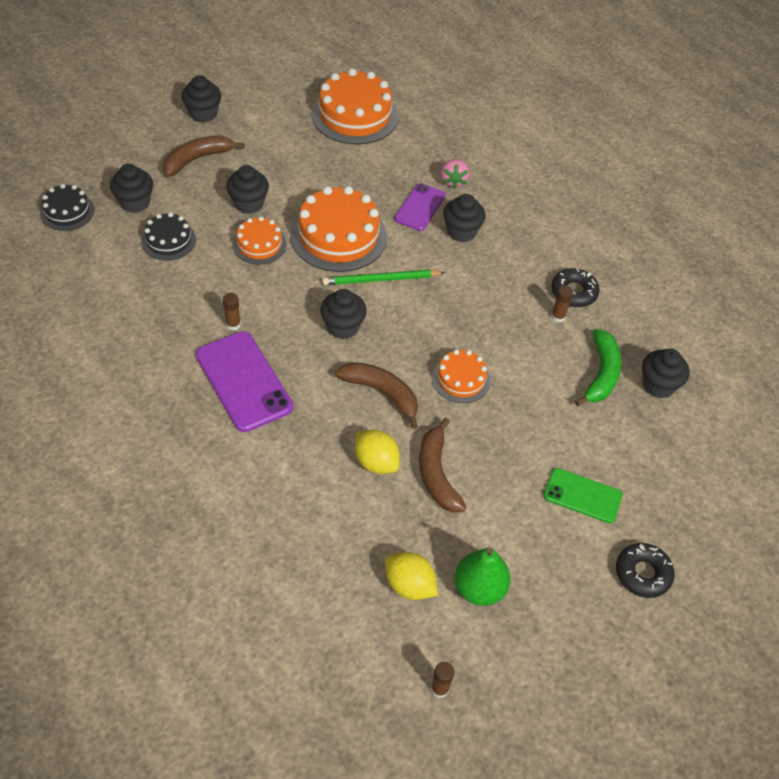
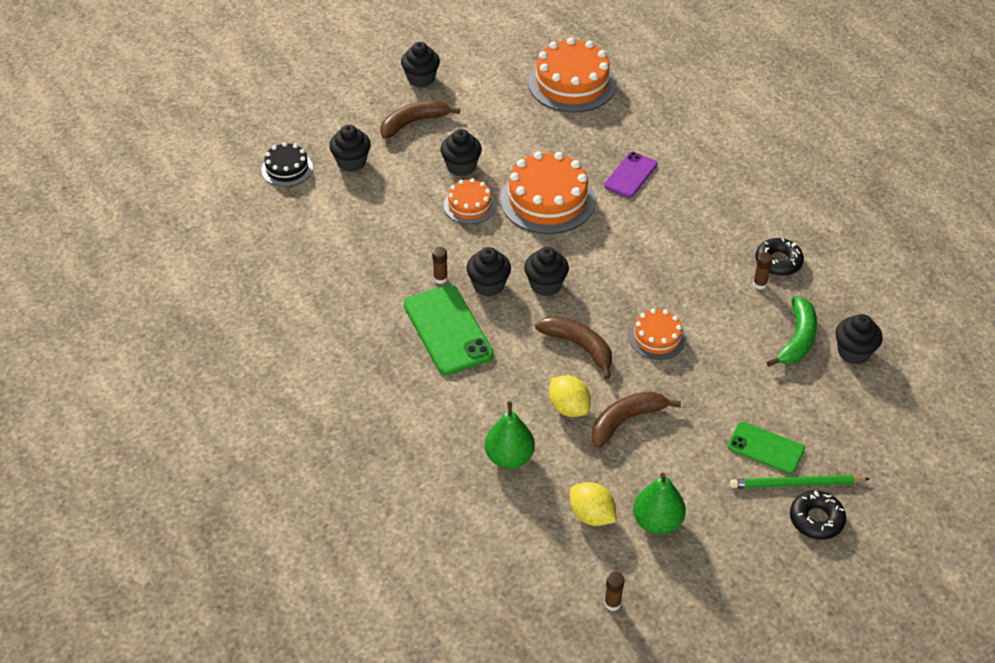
camera: 10 degrees right, 5 degrees down
black cake [141,212,196,261] -> none
purple phone [195,331,293,432] -> green phone [404,285,493,375]
green pencil [322,270,445,285] -> green pencil moved to [730,475,870,488]
brown banana [419,418,467,512] -> brown banana turned 60 degrees clockwise [592,391,681,448]
pink strawberry [441,159,470,189] -> none
black cupcake [443,194,486,242] -> black cupcake moved to [466,247,511,297]
none -> green pear [485,401,535,469]

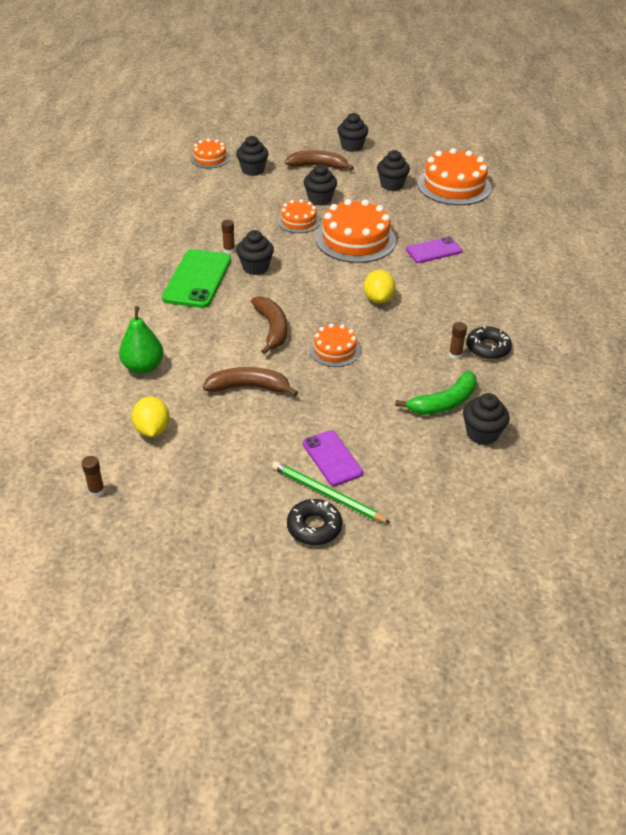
camera: 35 degrees right, 5 degrees down
black cake [261,142,313,187] -> orange cake [190,139,230,168]
black cupcake [524,247,569,296] -> black cupcake moved to [377,150,410,191]
yellow lemon [549,375,591,417] -> yellow lemon moved to [364,270,395,304]
green pear [633,472,686,535] -> none
green phone [728,422,805,474] -> purple phone [303,430,363,486]

